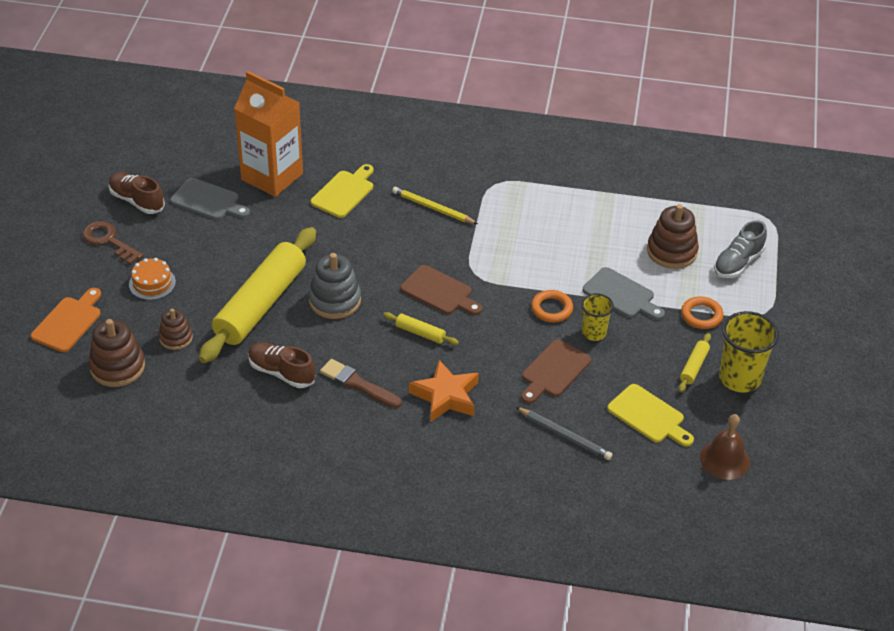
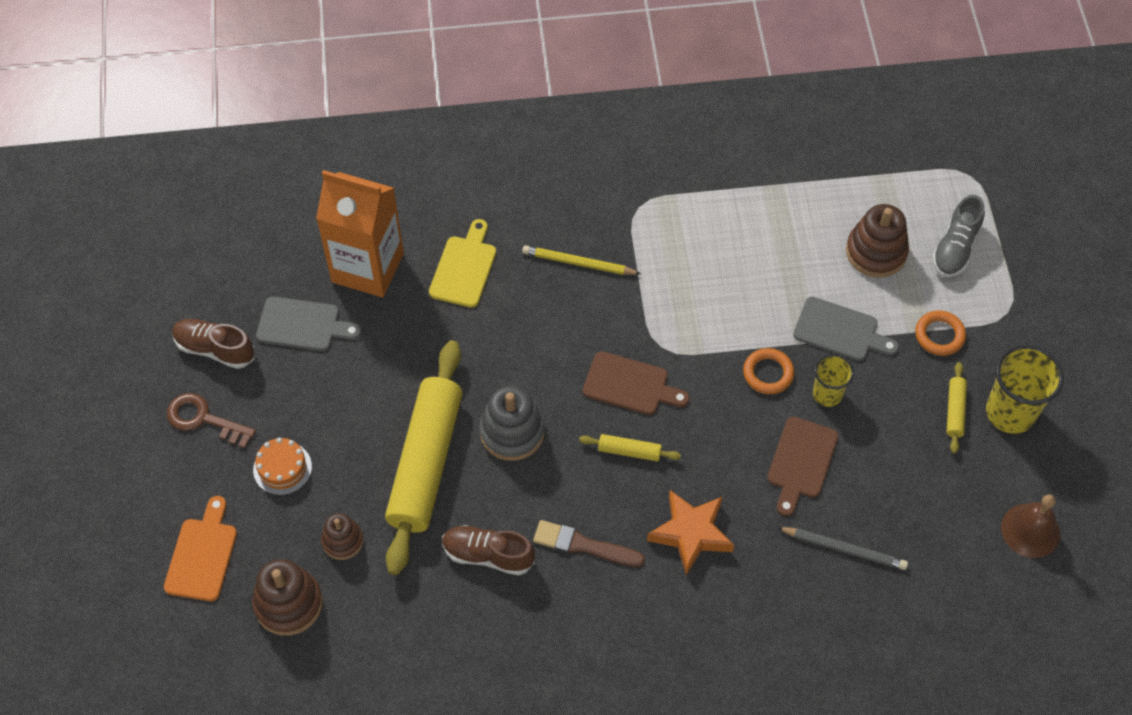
camera: 15 degrees left, 15 degrees up
yellow cutting board [607,384,694,447] -> none

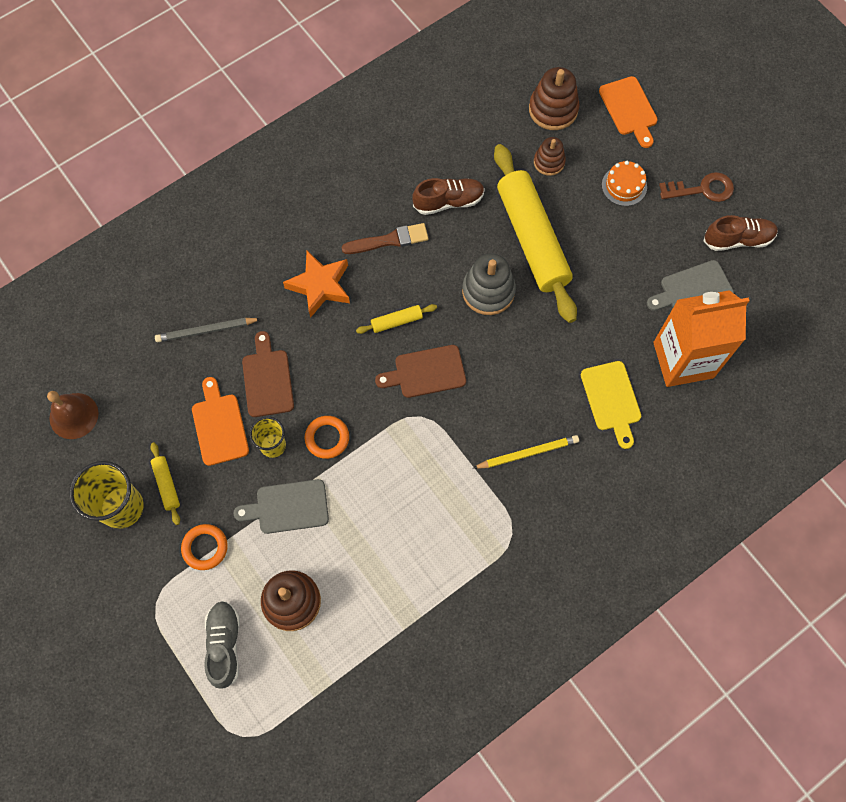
camera: 150 degrees right, 10 degrees up
none -> orange cutting board [192,377,249,466]

